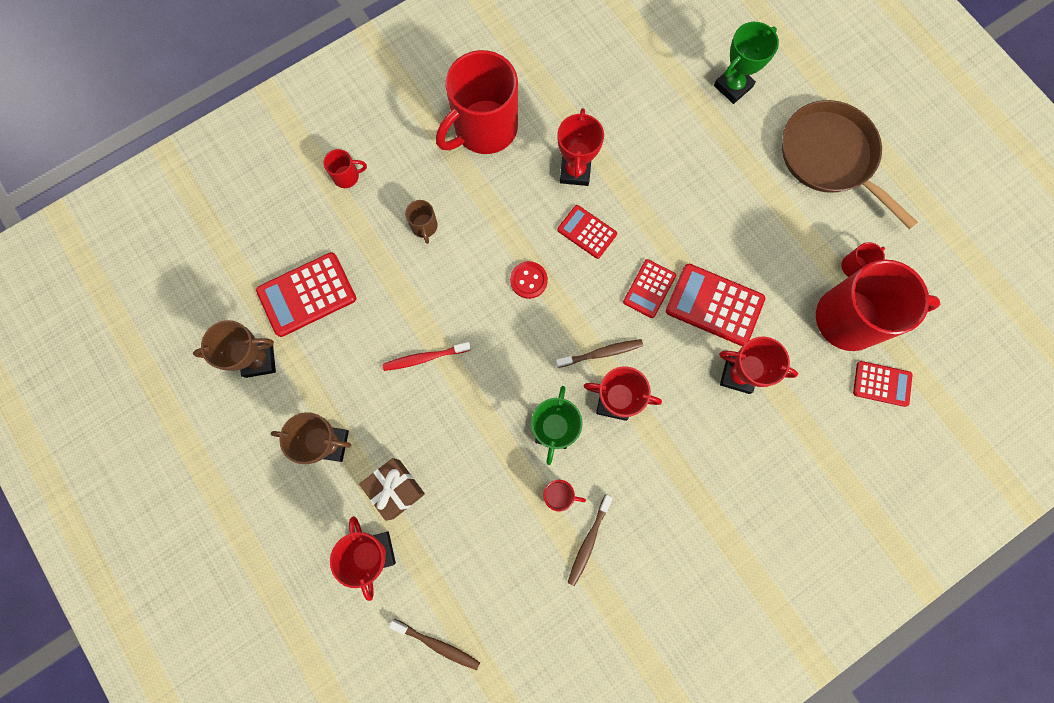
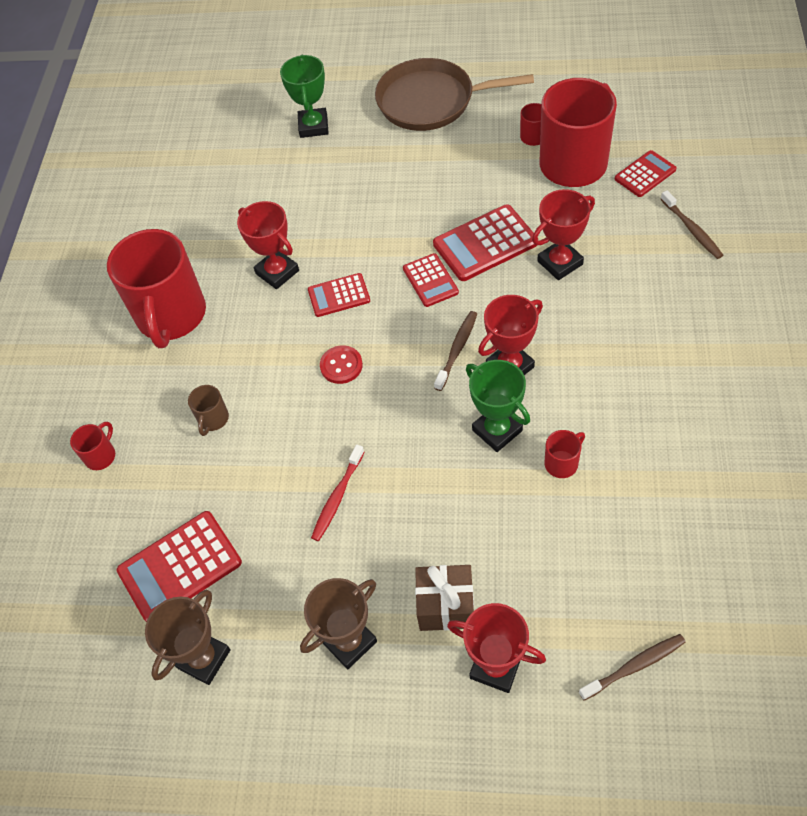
camera: 45 degrees left, 20 degrees down
red calculator [256,252,356,337] -> red calculator turned 45 degrees clockwise [117,511,242,622]
brown mug [405,200,438,244] -> brown mug turned 75 degrees clockwise [188,385,229,436]
brown toothbrush [567,495,613,586] -> brown toothbrush moved to [661,190,723,259]

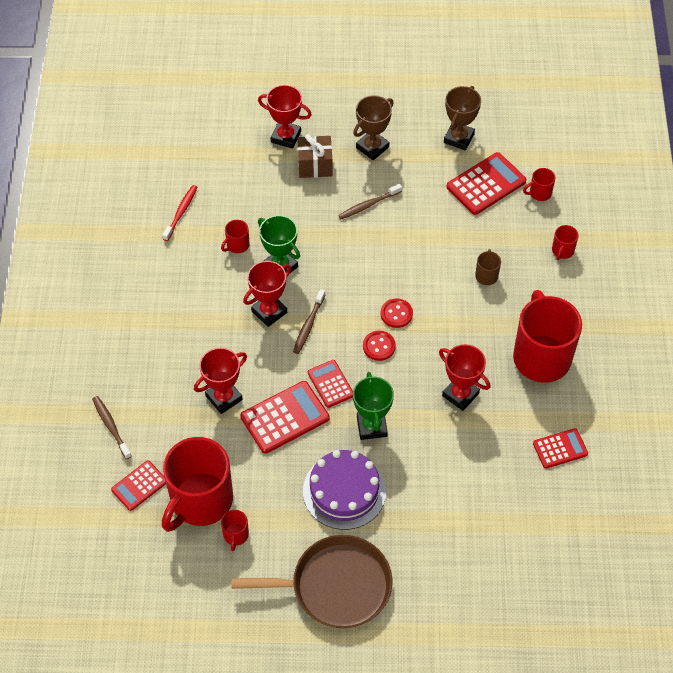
camera: 170 degrees right, 0 degrees up
green trophy [280,55,329,138] -> green trophy moved to [353,372,394,440]
red calculator [308,273,370,317] -> red calculator moved to [533,428,588,469]
red toothbrush [311,445,364,541] -> red toothbrush moved to [162,185,197,241]
brown toothbrush [579,634,686,701] -> brown toothbrush moved to [338,184,402,219]
none -> purple cake [303,450,386,530]
none -> red button [363,331,396,361]
none -> red mug [523,168,555,201]

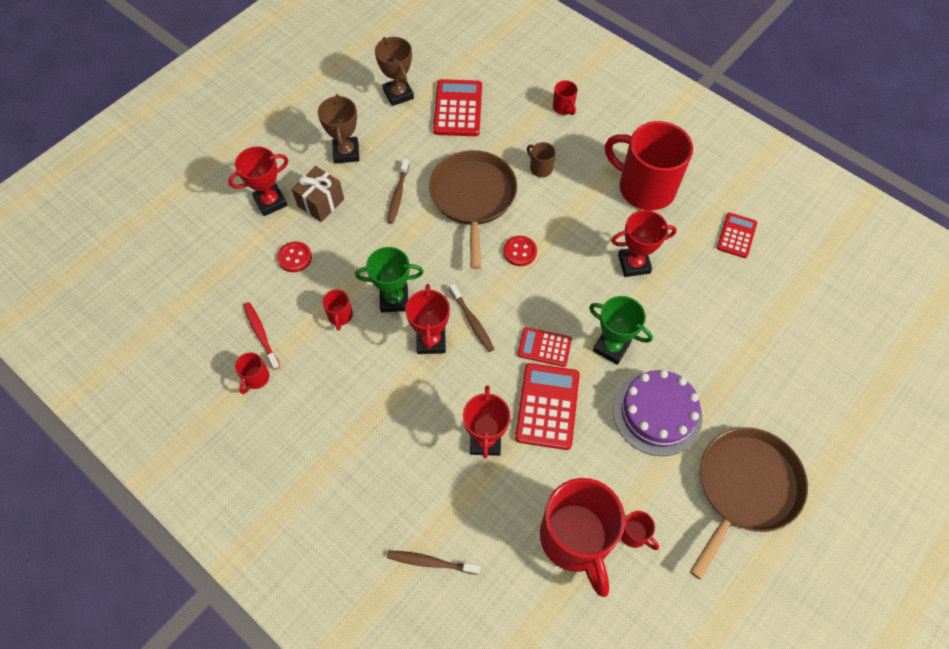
camera: 50 degrees left, 5 degrees up
red calculator [111,460,166,511] -> none
red button [363,331,396,361] -> red button moved to [277,242,312,272]
red mug [523,168,555,201] -> red mug moved to [235,352,270,394]
none -> brown pan [429,150,517,269]

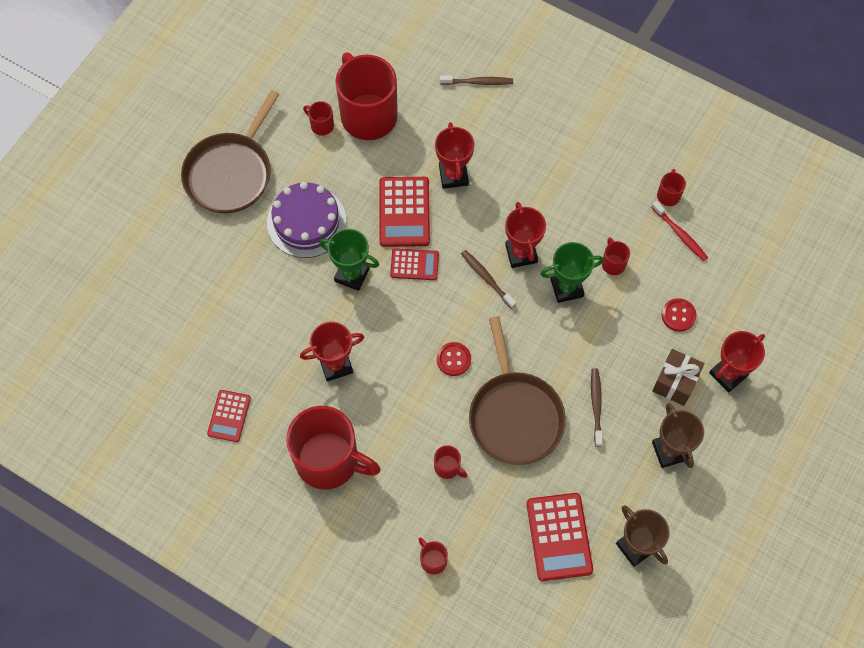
camera: 170 degrees right, 5 degrees up
brown mug [527,142,556,177] -> red mug [434,445,468,479]

